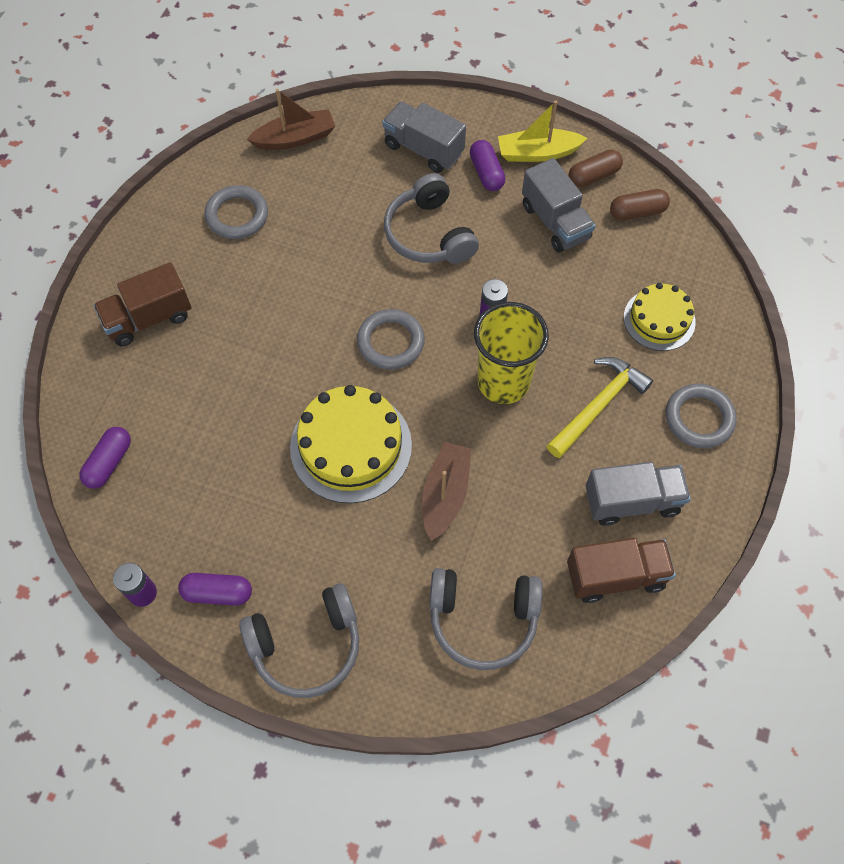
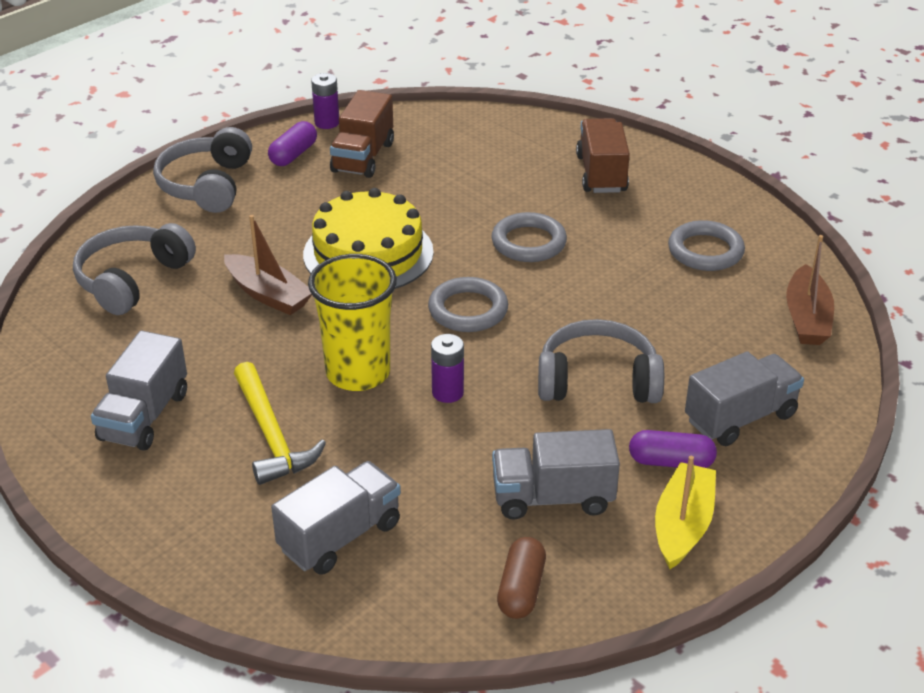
camera: 115 degrees right, 25 degrees down
purple capsule [79,427,131,489] -> none
brown truck [567,538,676,603] -> brown truck moved to [330,90,394,178]
brown capsule [568,150,623,188] -> none
yellow cake [624,283,696,351] -> grey truck [271,461,401,575]
grey ring [666,384,737,448] -> grey ring moved to [491,212,567,262]

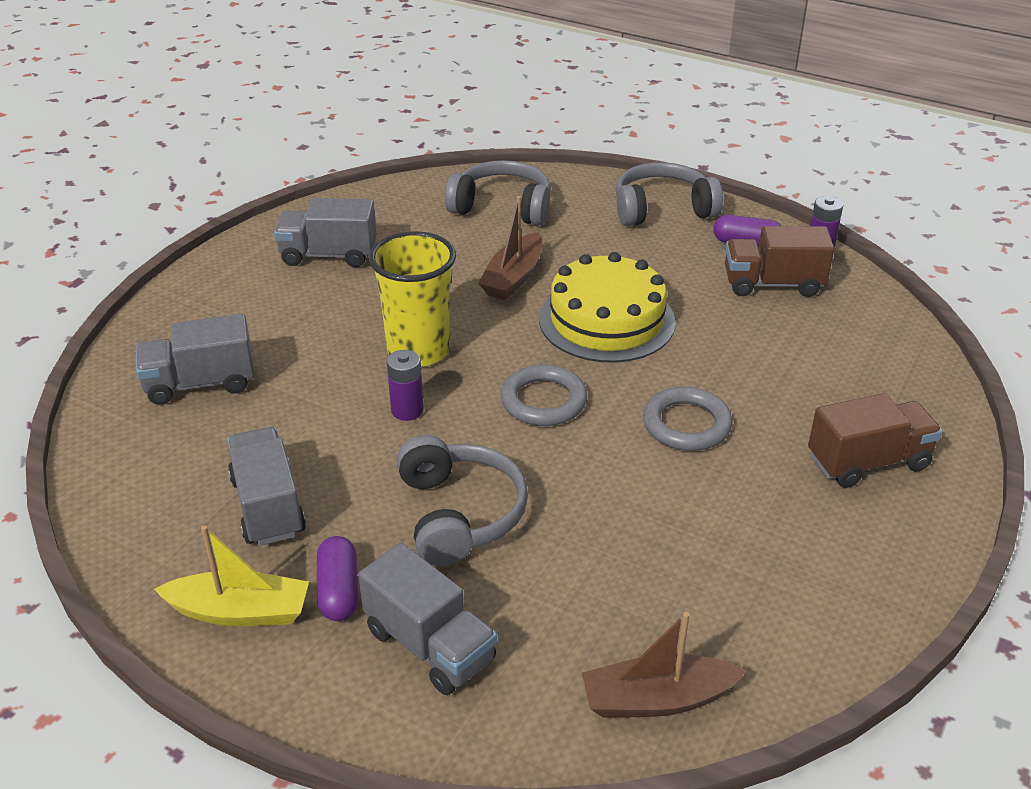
camera: 75 degrees right, 0 degrees up
yellow hammer [234,362,326,485] -> none
grey truck [271,461,401,575] -> grey truck turned 135 degrees clockwise [136,314,254,405]
brown capsule [497,537,546,619] -> none
grey ring [668,220,745,271] -> none

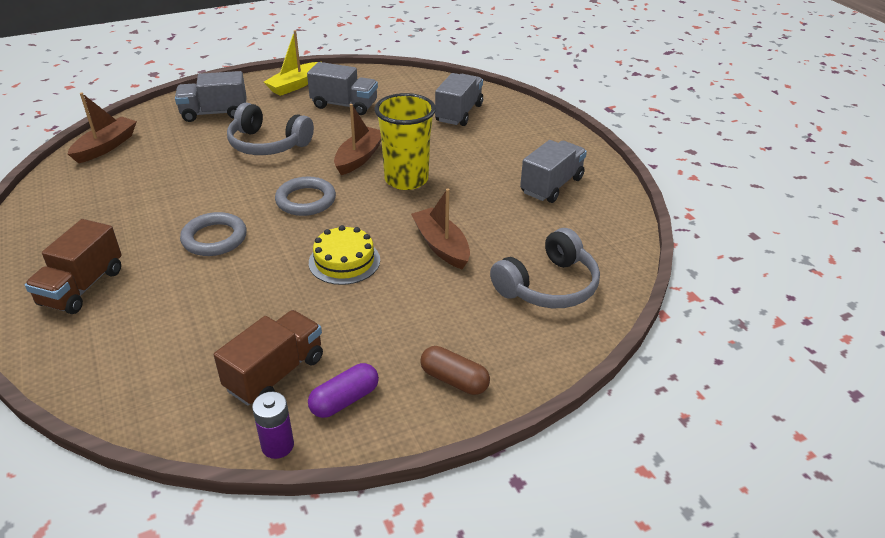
camera: 125 degrees right, 0 degrees up
purple capsule [317,536,358,621] -> none
purple battery [387,350,424,421] -> brown boat [334,104,382,175]
yellow cake [539,252,676,363] -> yellow cake [309,225,380,285], size x0.63
grey headphones [616,162,723,226] -> brown capsule [420,346,490,395]

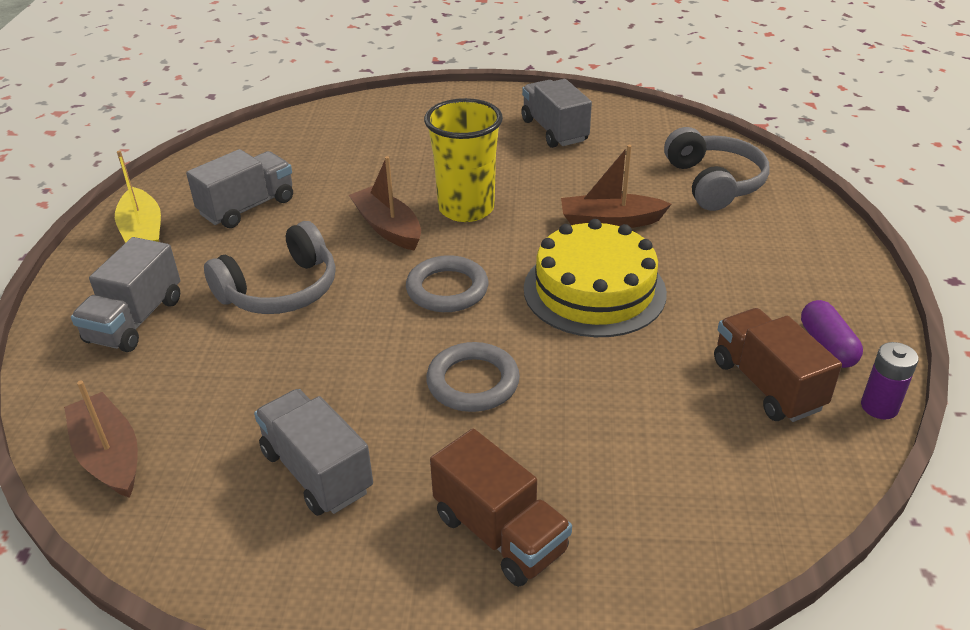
camera: 60 degrees left, 0 degrees up
yellow cake [309,225,380,285] -> yellow cake [524,219,667,337], size x1.60
brown capsule [420,346,490,395] -> none
grey truck [435,73,483,126] -> grey truck moved to [254,389,373,516]

